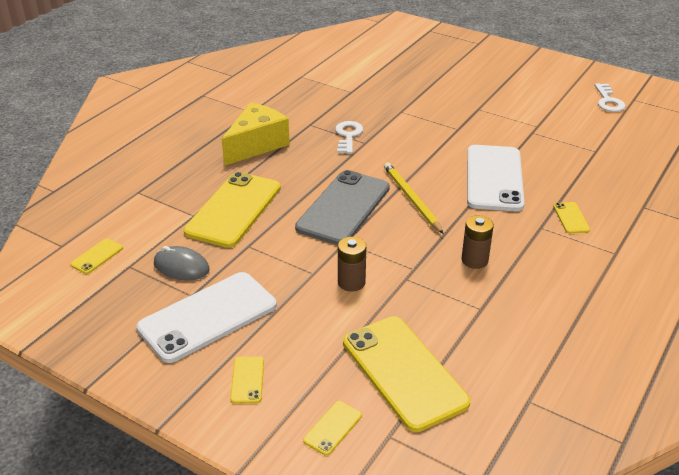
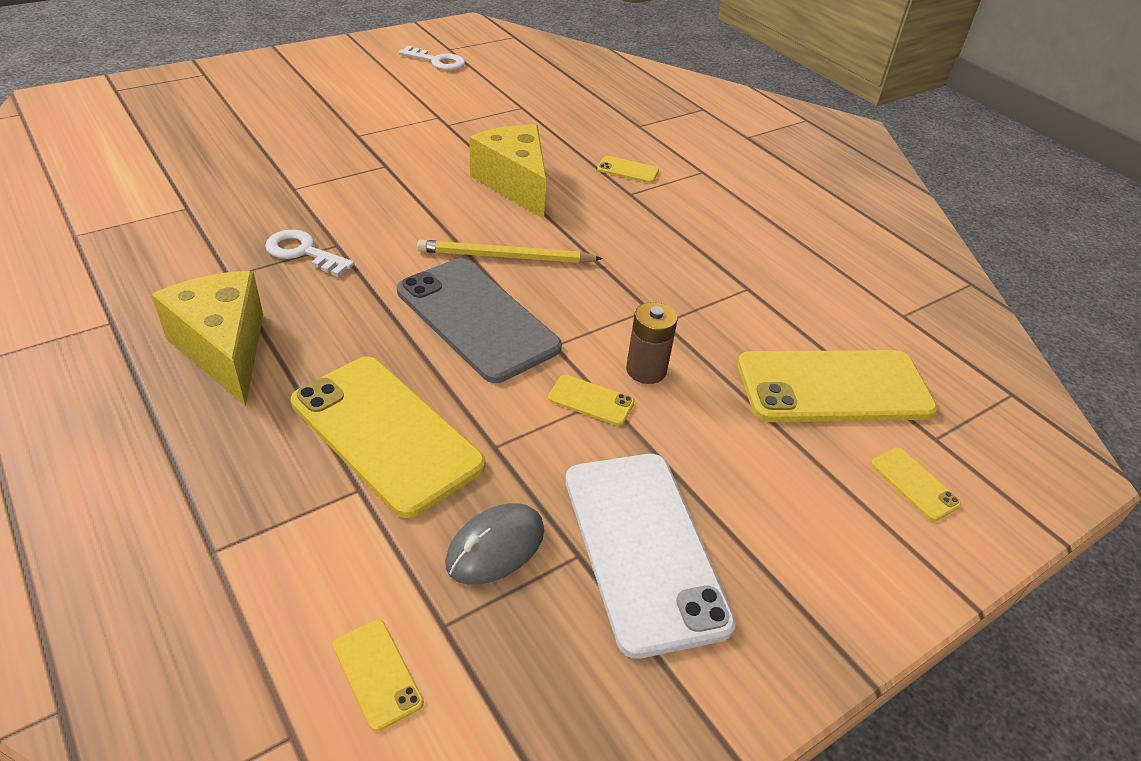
camera: 70 degrees left, 5 degrees up
yellow phone [230,356,264,404] -> yellow phone moved to [548,375,635,426]
brown battery [461,215,494,269] -> none
white phone [467,145,525,211] -> yellow cheese [470,124,546,219]

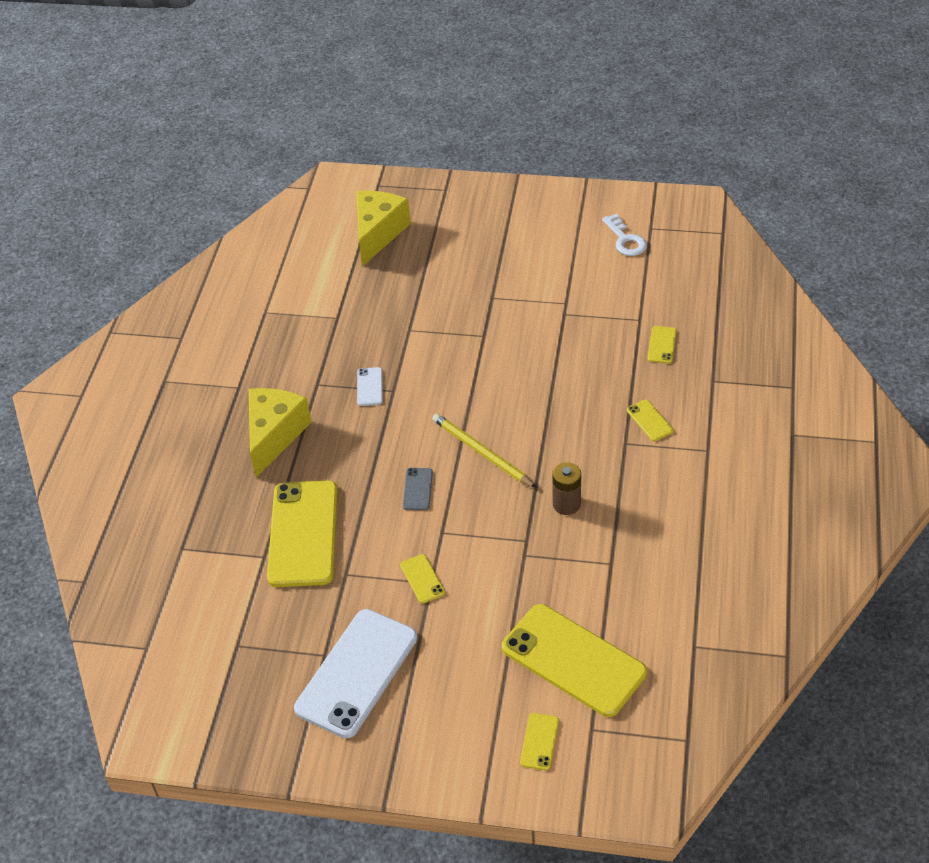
camera: 50 degrees right, 5 degrees up
white key [265,229,354,277] -> white phone [357,367,383,406]
yellow phone [333,620,424,731] -> yellow phone moved to [647,326,677,364]
grey phone [397,258,562,383] -> grey phone [403,468,433,510], size x0.42
grey mouse [445,503,544,585] -> none
yellow cheese [470,124,546,219] -> yellow cheese moved to [356,191,411,266]
brown battery [626,302,678,384] -> brown battery moved to [552,462,581,515]

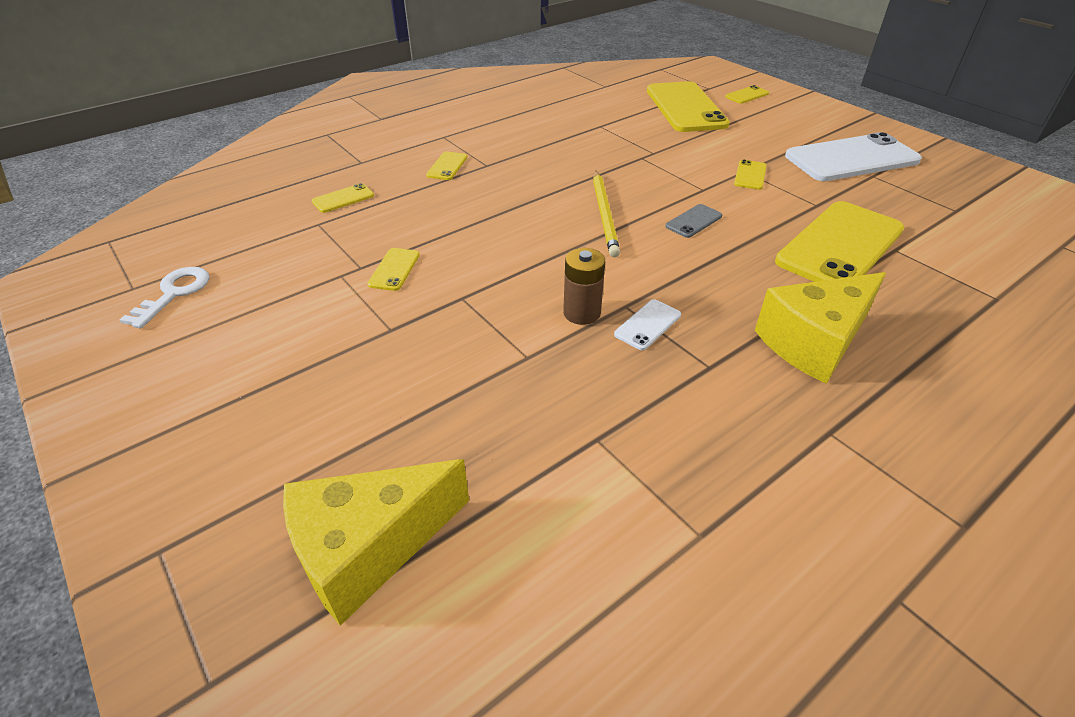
camera: 140 degrees left, 5 degrees down
brown battery [552,462,581,515] -> brown battery moved to [563,248,605,325]
none -> yellow phone [368,248,420,291]

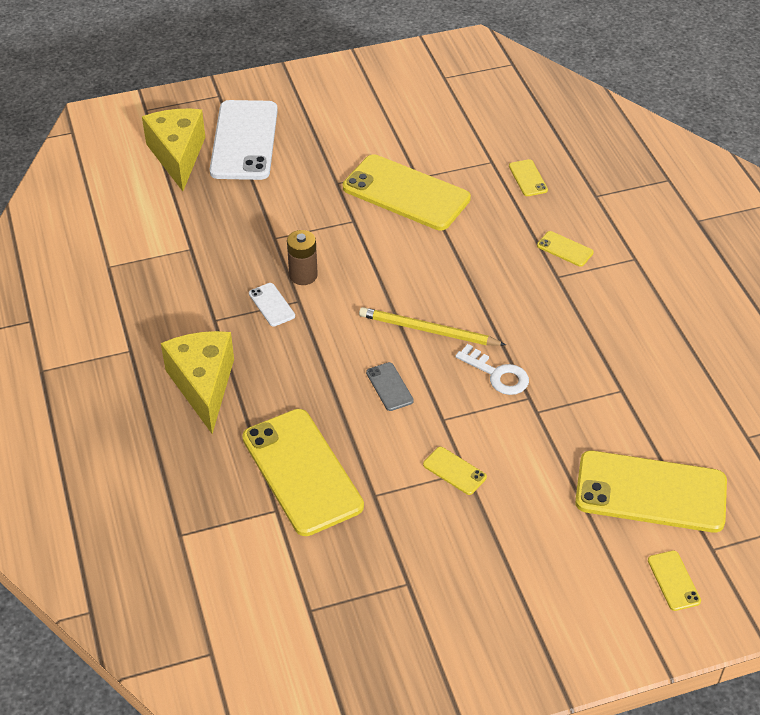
camera: 110 degrees right, 5 degrees up
white key [120,267,209,328] -> white key moved to [455,344,529,395]
yellow phone [368,248,420,291] -> yellow phone [343,154,471,230], size x2.37
white phone [785,132,922,181] -> white phone moved to [210,100,278,180]

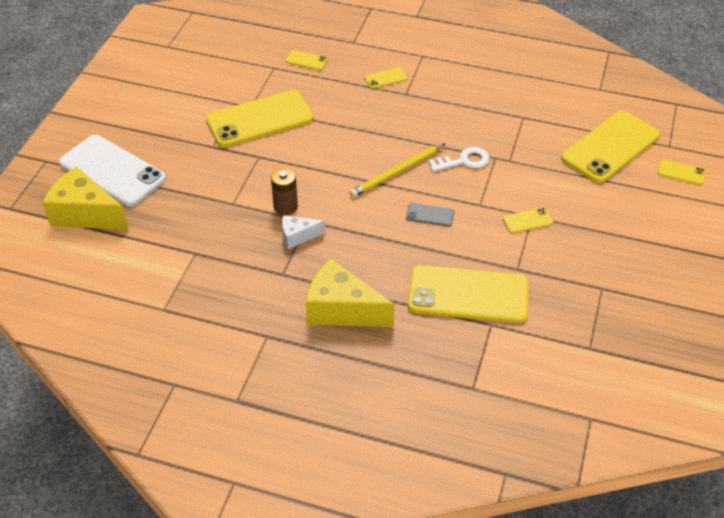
camera: 55 degrees left, 0 degrees up
white phone [249,283,295,327] -> white cheese [282,215,325,249]

